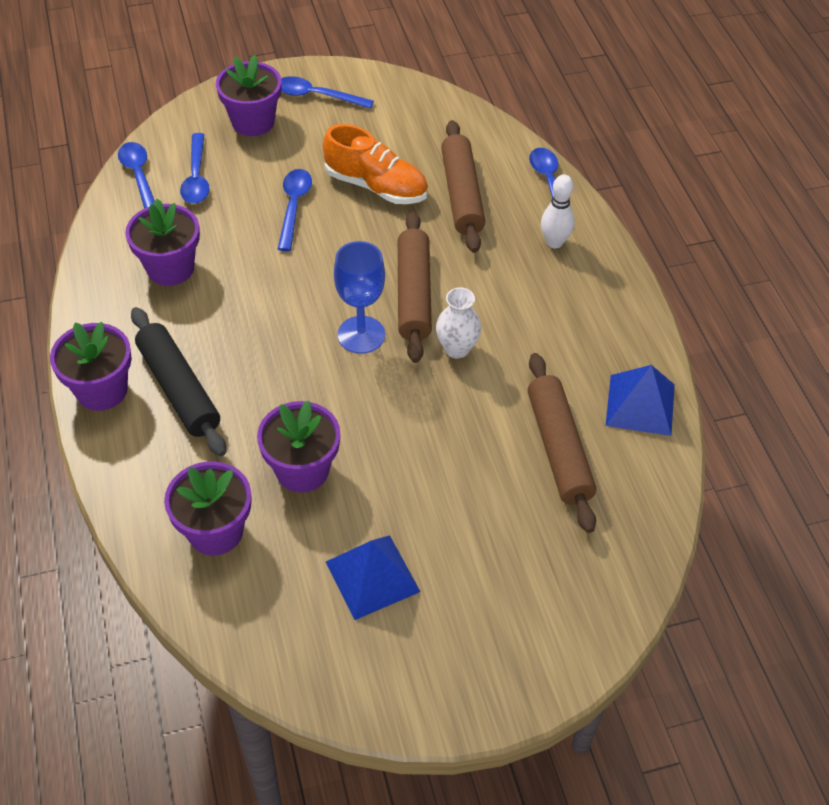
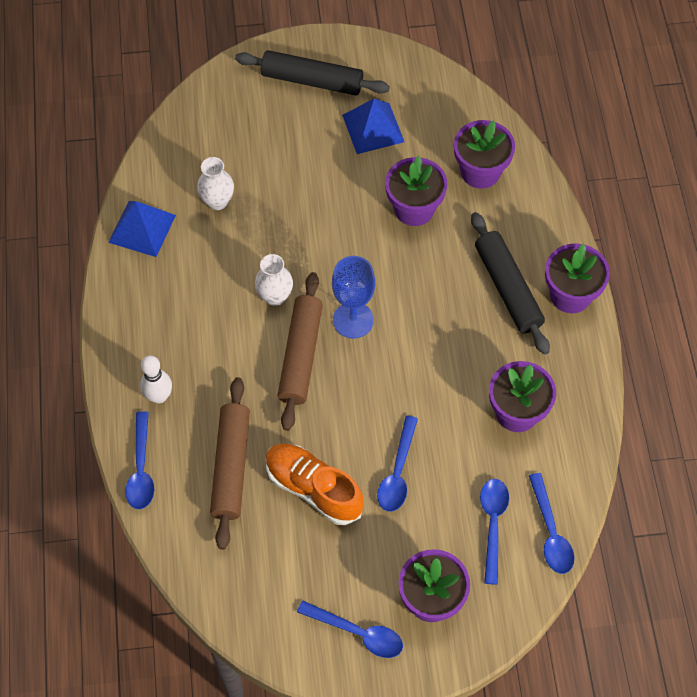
camera: 170 degrees left, 10 degrees up
brown rolling pin [528,353,596,533] -> white vase [197,157,234,210]
none -> black rolling pin [235,50,390,96]

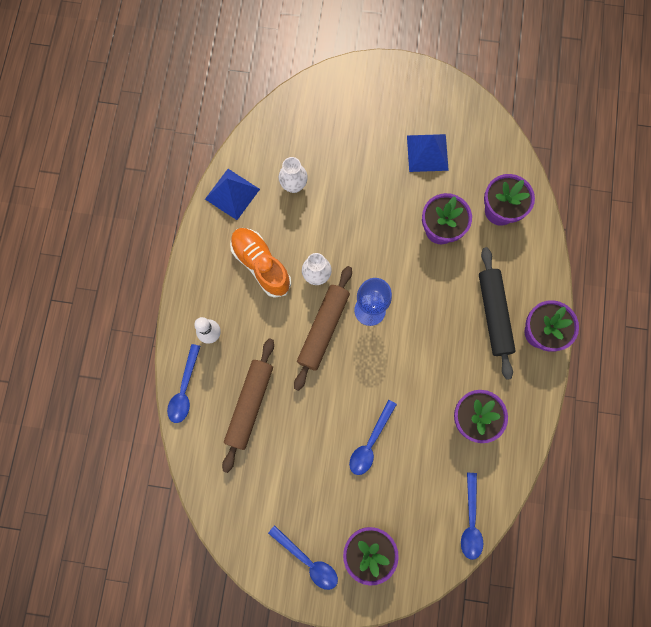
camera: 15 degrees right, 15 degrees up
black rolling pin [235,50,390,96] -> none
orange shoe [266,443,364,525] -> orange shoe moved to [230,228,291,298]
blue spoon [480,479,509,585] -> none

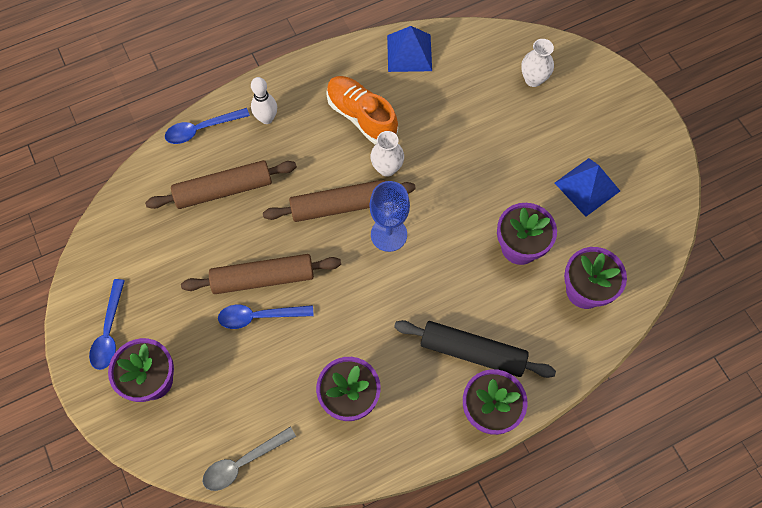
camera: 55 degrees right, 10 degrees down
orange shoe [230,228,291,298] -> orange shoe turned 60 degrees counterclockwise [326,76,398,145]
white vase [279,157,308,193] -> white vase moved to [521,39,554,87]
blue spoon [461,473,483,560] -> grey spoon [202,427,296,491]
black rolling pin [479,247,516,380] -> black rolling pin turned 60 degrees clockwise [394,320,556,378]
none -> brown rolling pin [181,254,341,294]

